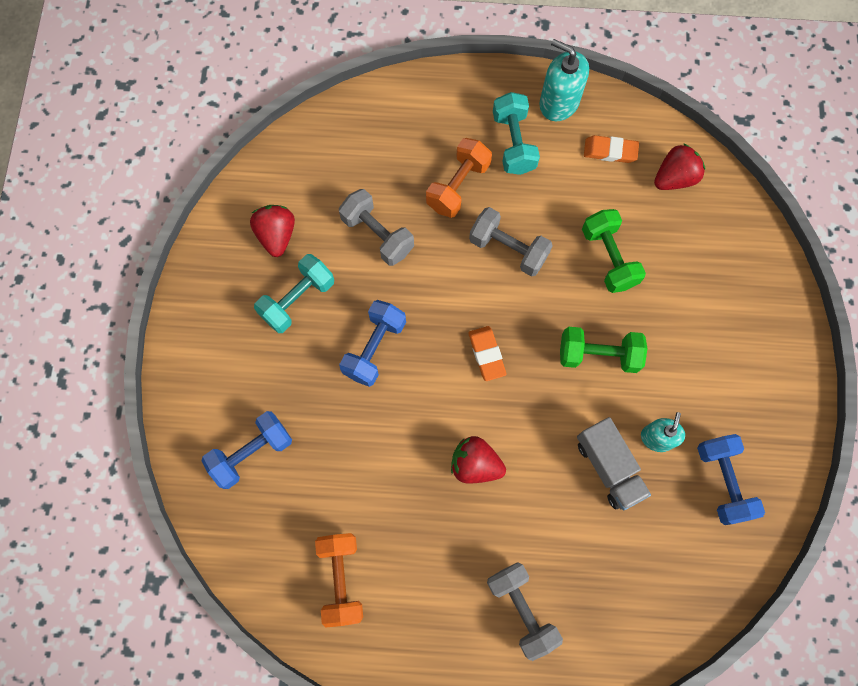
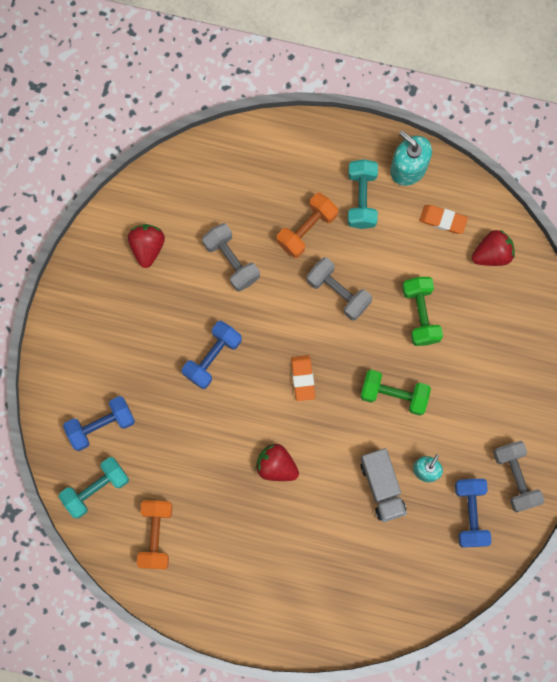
camera: 10 degrees right, 5 degrees up
turquoise dumbbell [254,254,334,333] -> turquoise dumbbell moved to [58,457,129,518]
grey dumbbell [487,563,563,661] -> grey dumbbell moved to [493,441,544,513]

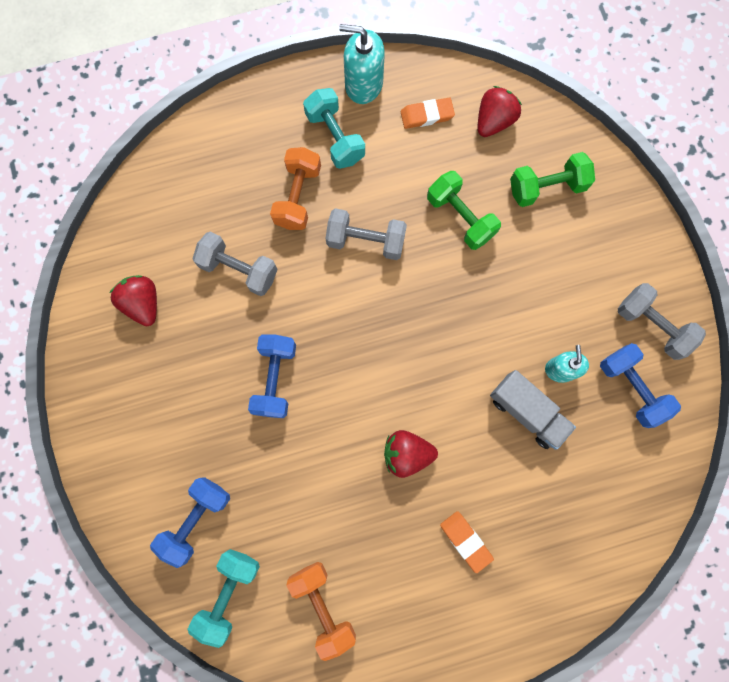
camera: 30 degrees left, 0 degrees up
orange eraser [291,355,315,401] -> orange eraser moved to [440,511,494,573]
green dumbbell [360,370,431,416] -> green dumbbell moved to [510,152,595,207]

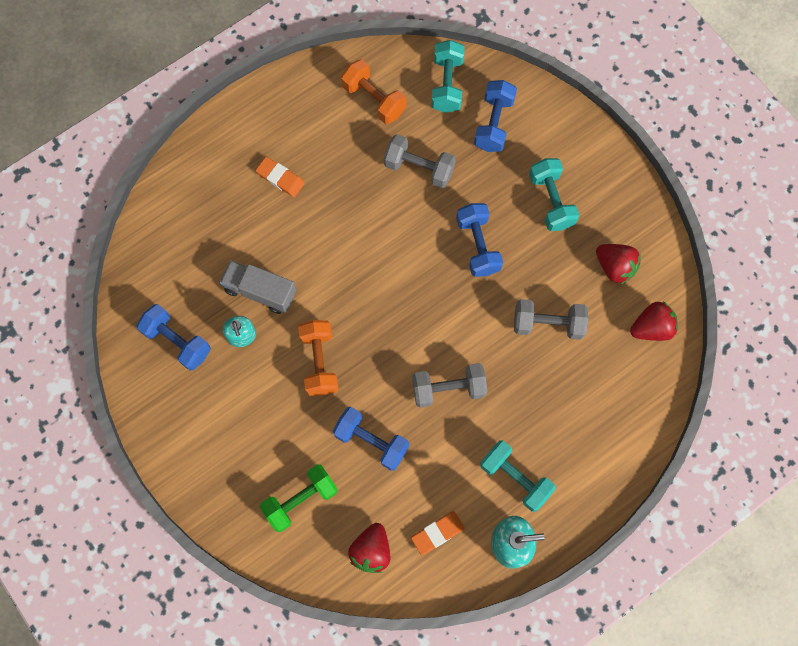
camera: 160 degrees right, 5 degrees down
orange dumbbell [270,147,321,230] -> orange dumbbell moved to [298,320,338,396]
red strawberry [384,430,438,478] -> red strawberry moved to [630,301,678,341]
green dumbbell [427,171,501,250] -> blue dumbbell [333,407,409,471]
grey dumbbell [618,283,706,360] -> grey dumbbell moved to [384,134,456,188]
none -> turquoise dumbbell [529,158,580,231]

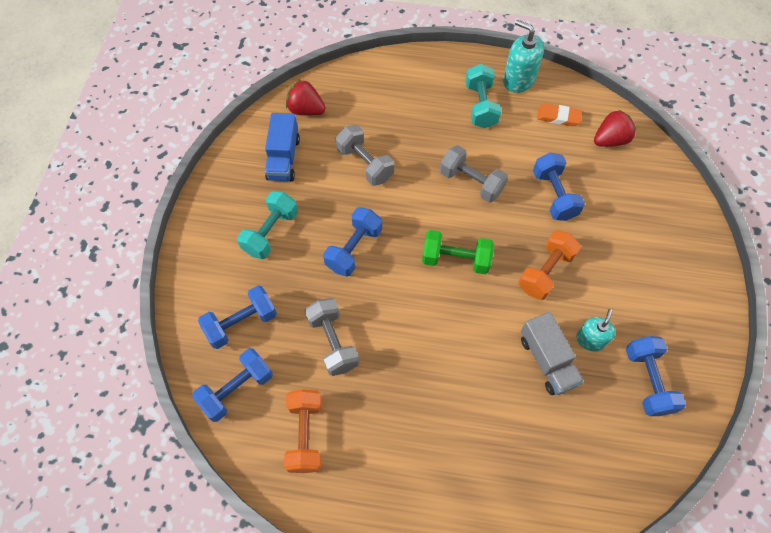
camera: 135 degrees left, 10 degrees down
orange eraser [255,157,305,197] -> none
green dumbbell [260,464,338,532] -> green dumbbell moved to [422,230,494,274]
turquoise dumbbell [431,40,465,113] -> blue dumbbell [192,348,273,422]
red strawberry [596,244,641,285] -> blue truck [265,113,300,182]

